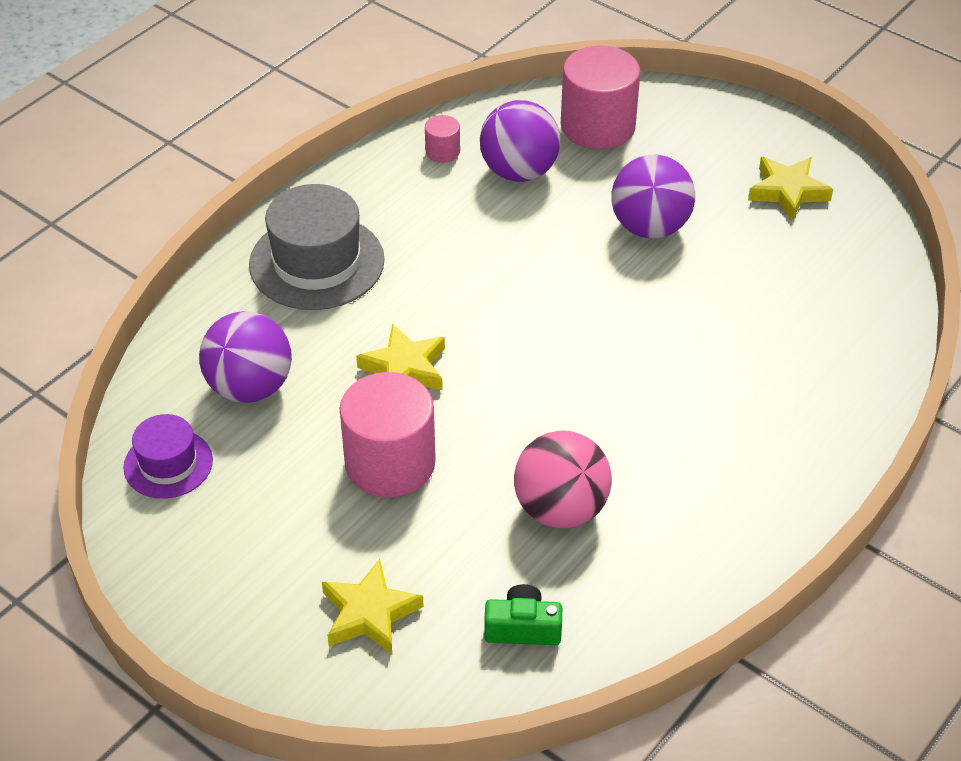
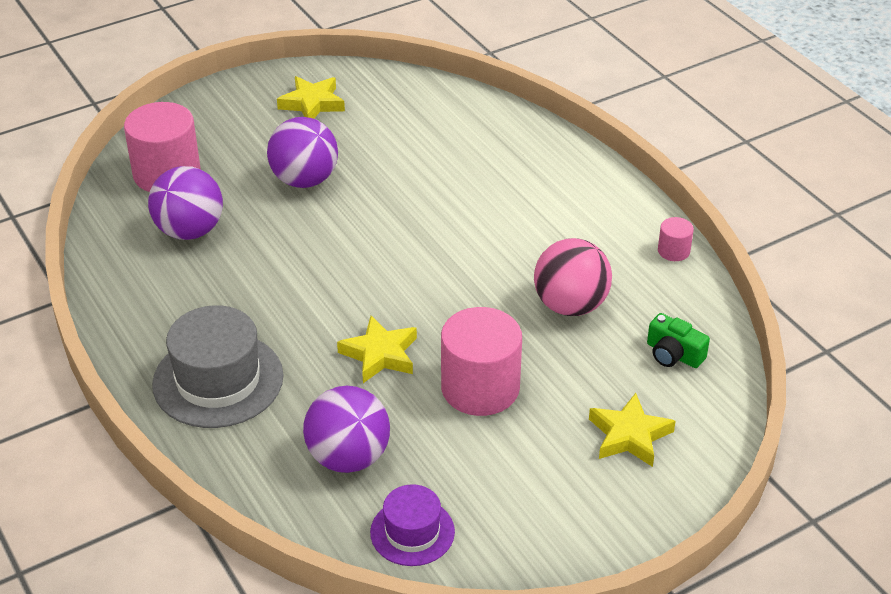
camera: 70 degrees left, 5 degrees down
pink cylinder [425,115,460,163] -> pink cylinder moved to [658,217,694,261]
green camera [484,584,562,645] -> green camera turned 75 degrees counterclockwise [647,313,710,368]

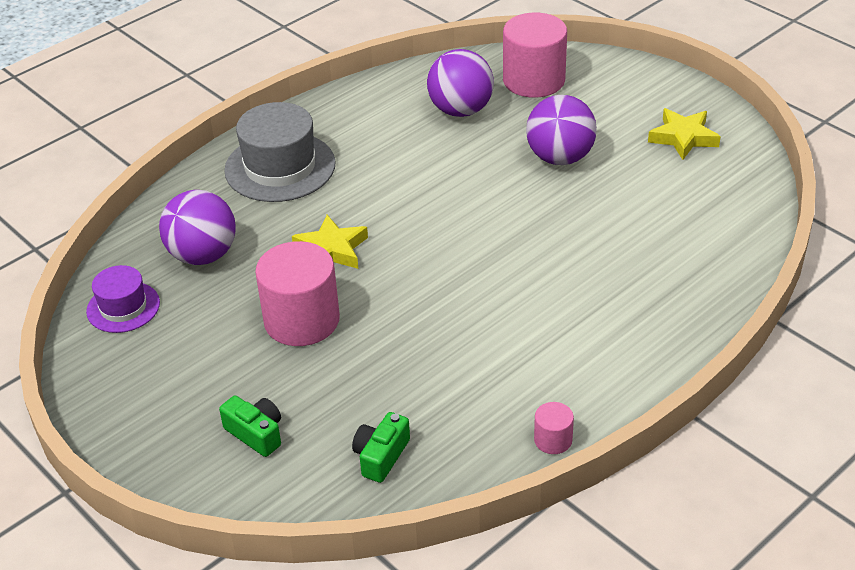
camera: 80 degrees right, 0 degrees up
pink ball [534,238,612,316] -> none
yellow star [589,393,676,467] -> green camera [219,395,281,457]

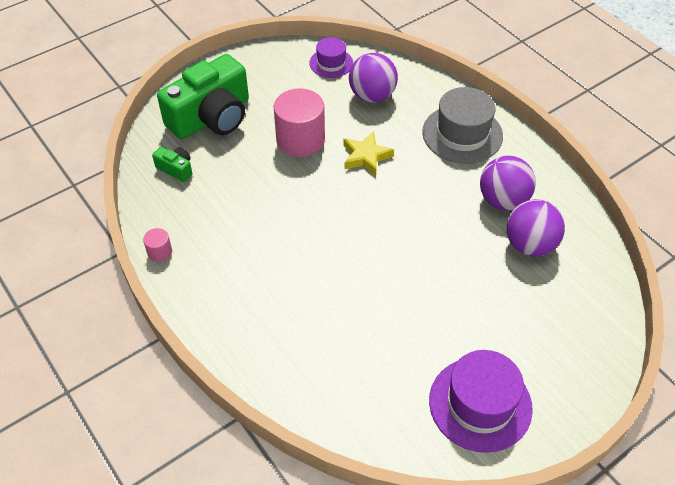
camera: 95 degrees right, 10 degrees up
green camera [219,395,281,457] -> green camera [157,54,249,139], size x2.38
pink cylinder [503,13,567,98] -> none
purple ball [526,95,597,165] -> purple ball moved to [480,156,536,210]
yellow star [648,108,721,160] -> purple hat [429,350,533,453]

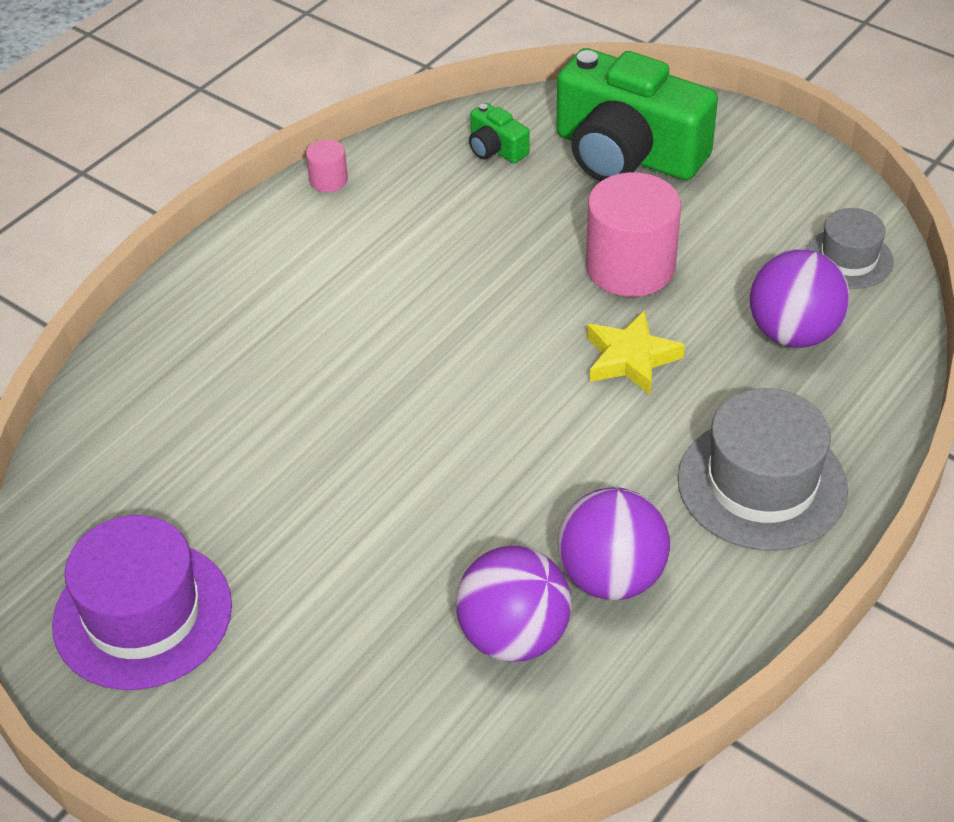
camera: 75 degrees right, 5 degrees down
green camera [152,147,192,182] -> green camera turned 120 degrees clockwise [469,103,529,163]
purple hat [309,37,353,78] -> grey hat [806,208,894,289]

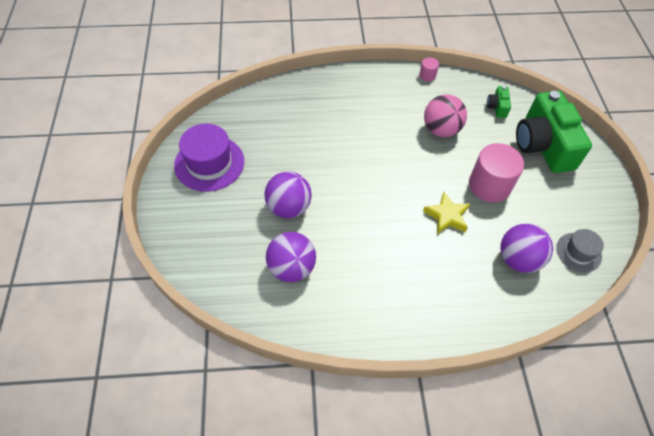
camera: 45 degrees right, 10 degrees up
purple ball [558,487,670,600] -> purple ball moved to [265,171,312,218]
grey hat [678,388,848,551] -> none
none -> pink ball [424,94,467,137]

